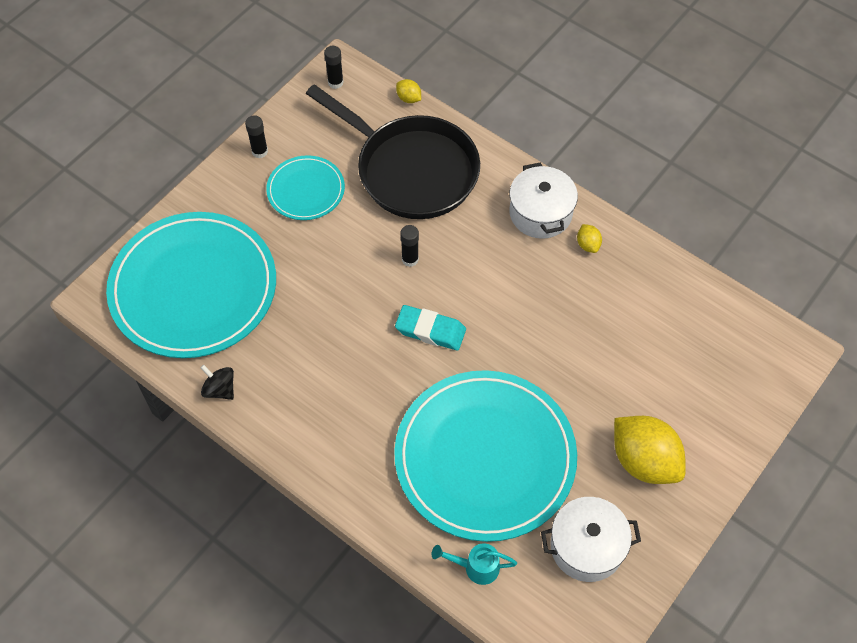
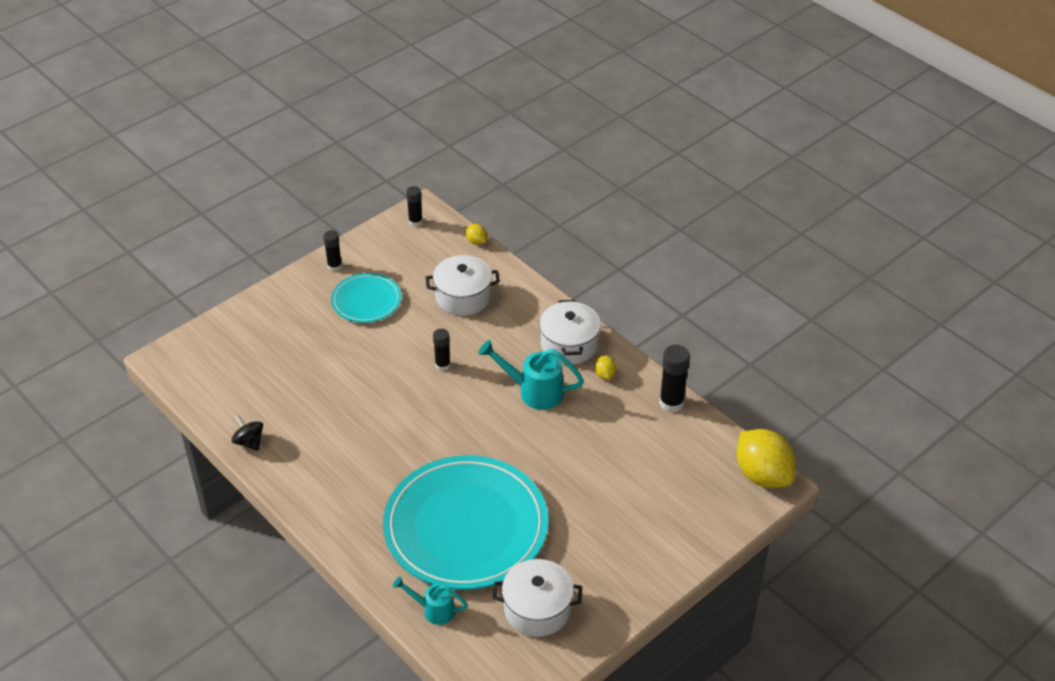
camera: 10 degrees right, 15 degrees down
turquoise plate [106,212,276,358] -> none
black pan [306,84,480,219] -> white pot [426,255,500,316]
turquoise eraser [395,305,466,350] -> none
yellow lemon [614,416,686,484] -> yellow lemon moved to [737,429,796,488]
none -> turquoise watering can [478,340,584,410]
none -> black glue stick [659,345,690,412]

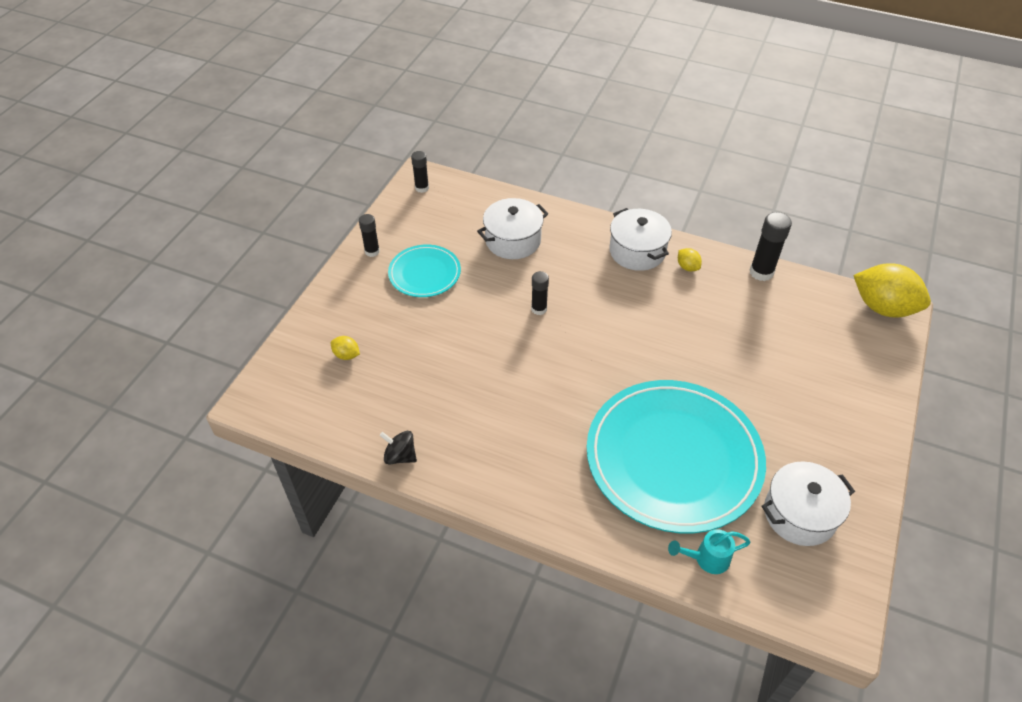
camera: 25 degrees left, 5 degrees up
yellow lemon [466,224,487,245] -> yellow lemon moved to [331,336,360,360]
turquoise watering can [478,340,584,410] -> none

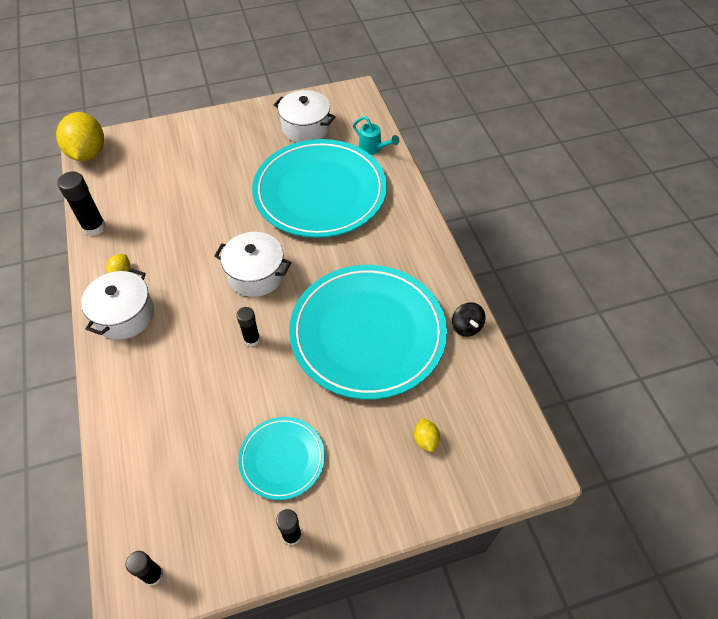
camera: 130 degrees left, 5 degrees up
white pot [477,198,548,259] -> white pot moved to [214,232,291,297]
none -> turquoise plate [289,265,447,400]

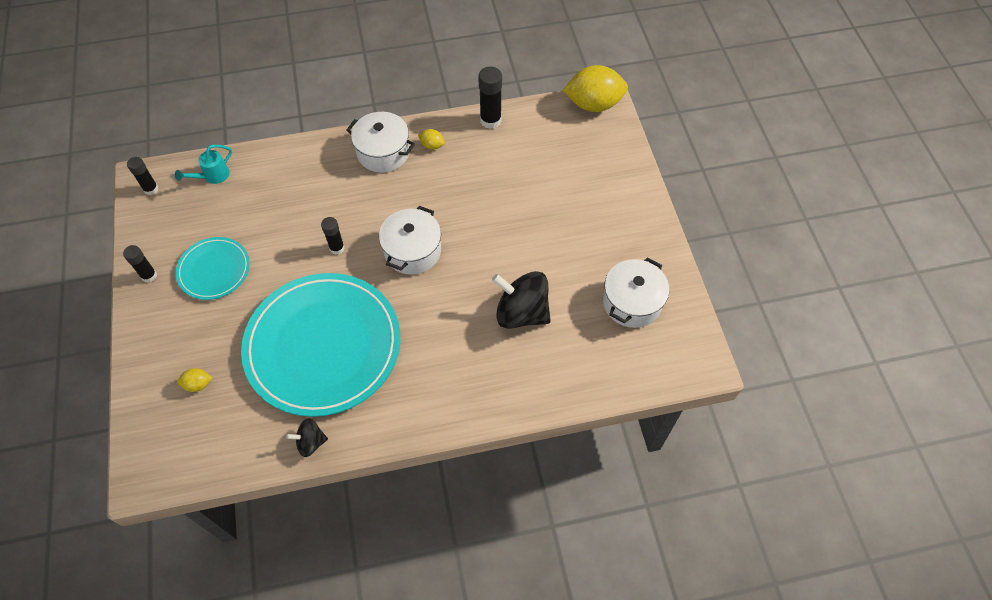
camera: 95 degrees right, 5 degrees up
turquoise plate [252,139,387,238] -> black spinning top [492,271,551,329]
turquoise watering can [353,116,399,155] -> turquoise watering can moved to [175,144,232,184]

